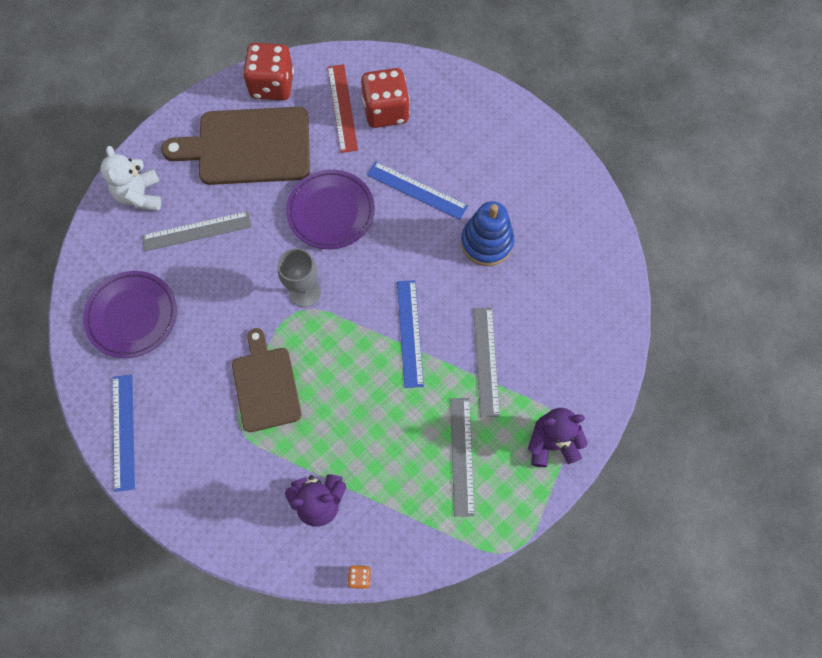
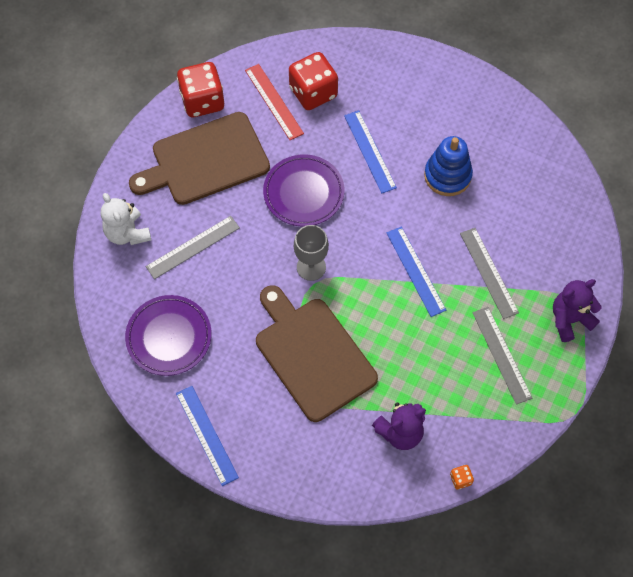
camera: 20 degrees left, 5 degrees down
brown cutting board [232,328,301,432] -> brown cutting board [256,285,378,422], size x1.56
blue ruler [367,161,468,220] -> blue ruler turned 60 degrees clockwise [344,110,397,193]

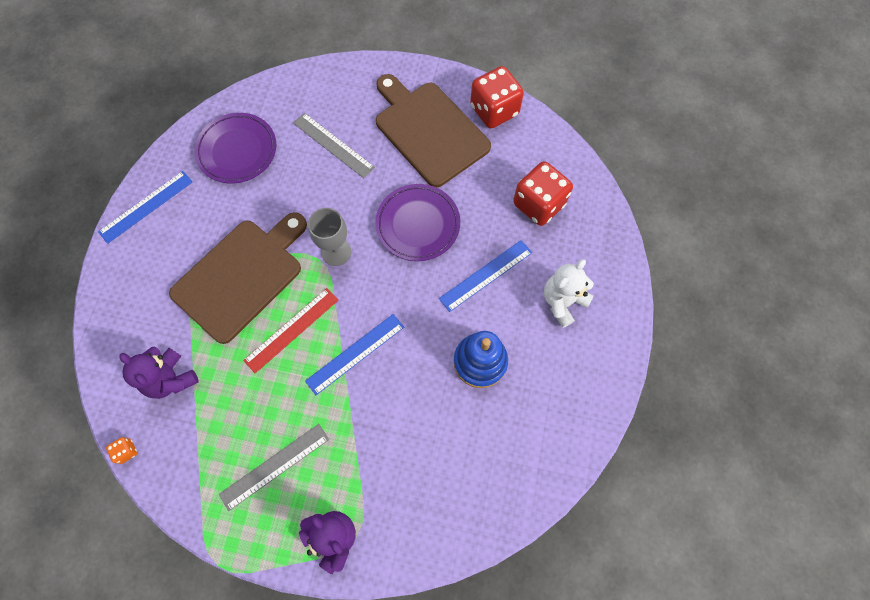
camera: 75 degrees right, 5 degrees up
white teddy bear [101,193,151,245] -> white teddy bear moved to [544,259,594,328]
red ruler [245,64,304,140] -> red ruler moved to [243,288,339,373]
grey ruler [460,228,519,319] -> none

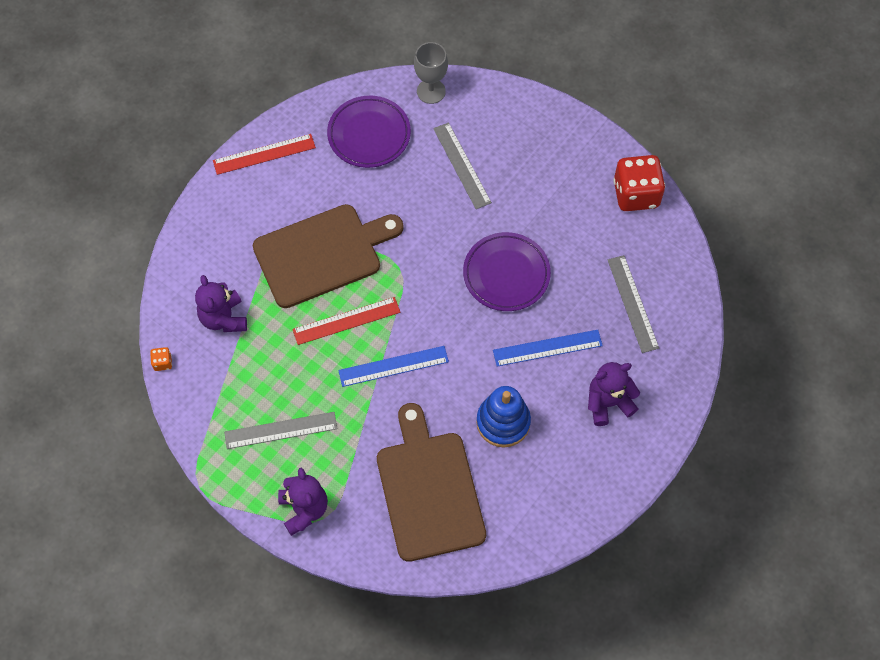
camera: 25 degrees right, 5 degrees down
blue ruler [98,171,193,244] -> red ruler [213,134,316,175]
grey goblet [308,208,351,266] -> grey goblet moved to [414,42,448,104]
brown cutting board [376,74,491,187] -> brown cutting board moved to [377,403,486,562]
red dice [513,161,573,226] -> grey ruler [608,255,659,353]
white teddy bear [544,259,594,328] -> purple teddy bear [588,362,640,426]

